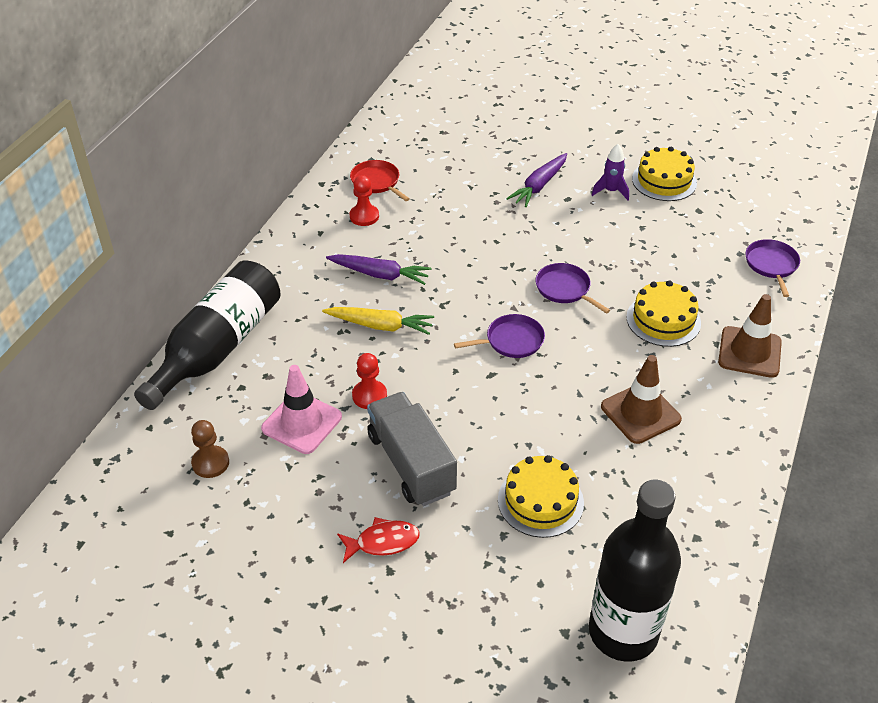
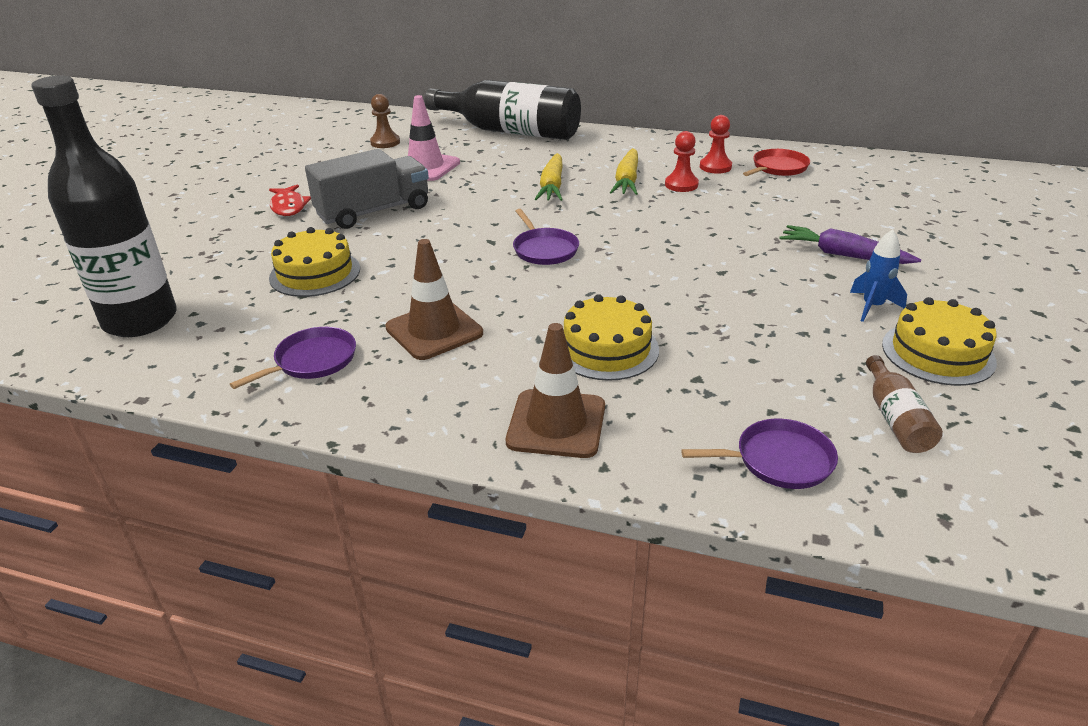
camera: 85 degrees right, 10 degrees down
purple carrot [326,254,431,285] -> yellow carrot [610,148,638,195]
red pawn [352,353,387,409] -> red pawn moved to [665,131,699,192]
purple pan [535,263,610,314] -> purple pan moved to [230,327,356,389]
purple rocket [592,144,629,200] -> blue rocket [850,229,907,322]
none -> brown bottle [866,355,943,453]

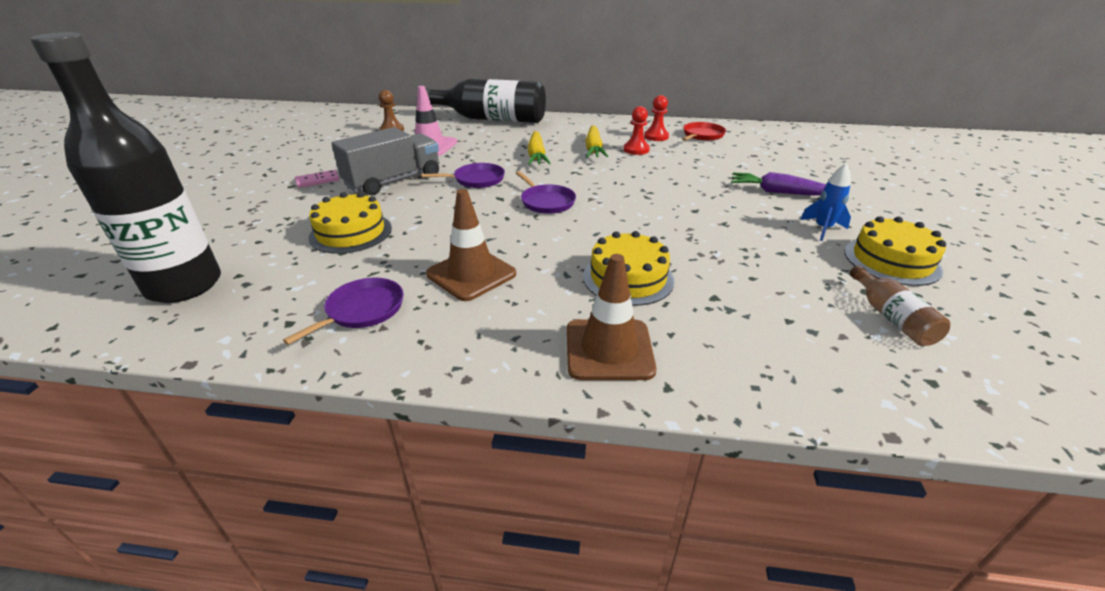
camera: 10 degrees left, 0 degrees up
red fish [269,184,311,216] -> pink domino [295,170,339,188]
purple pan [681,419,838,489] -> purple pan moved to [421,163,505,188]

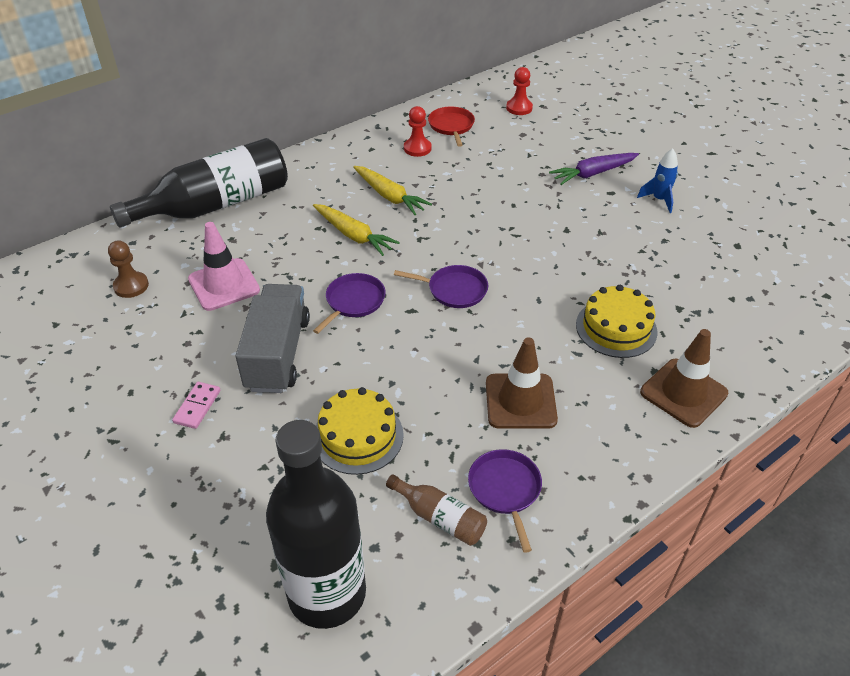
camera: 45 degrees left, 10 degrees up
red pawn [624,106,650,155] -> red pawn moved to [506,67,533,115]
yellow cake [845,216,946,286] -> none
brown bottle [850,265,950,346] -> brown bottle moved to [386,474,487,546]

